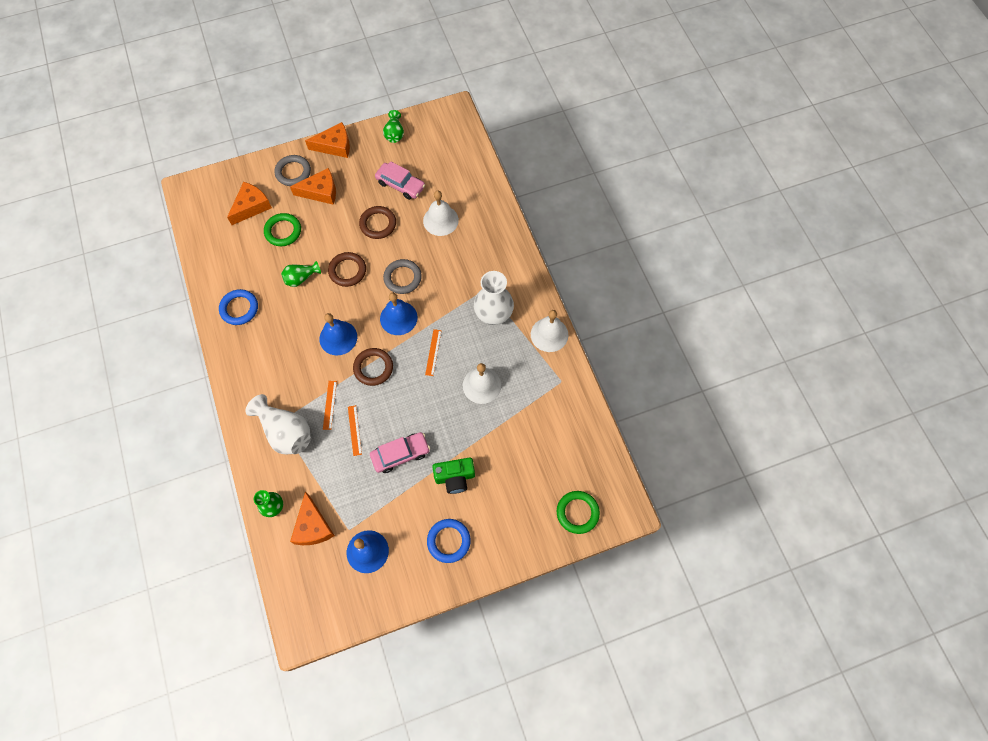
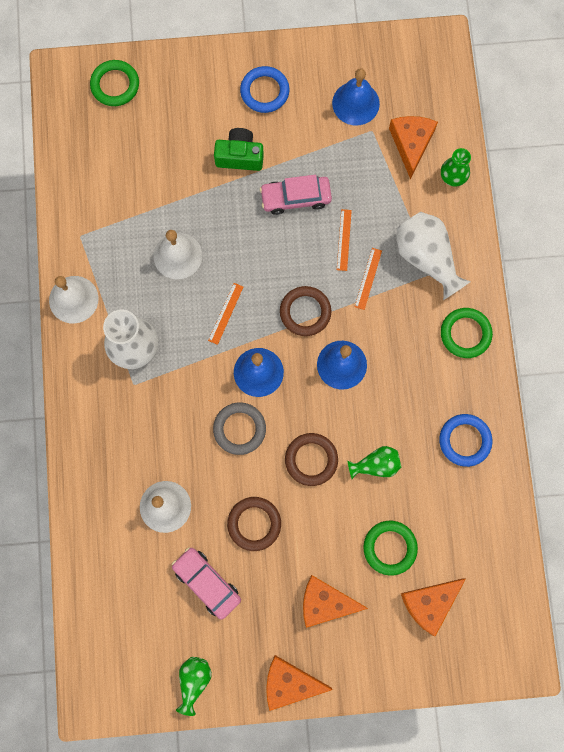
camera: 165 degrees left, 10 degrees up
grey ring [275,155,311,186] -> none
none -> green ring [441,308,493,358]

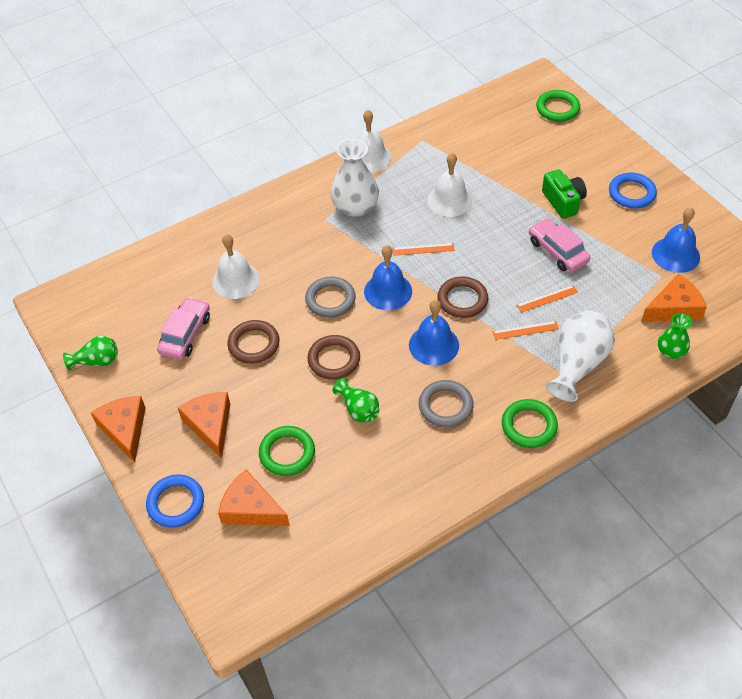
camera: 65 degrees right, 25 degrees down
blue ring [439,414,493,467] -> blue ring moved to [146,474,204,528]
none -> grey ring [419,380,474,428]

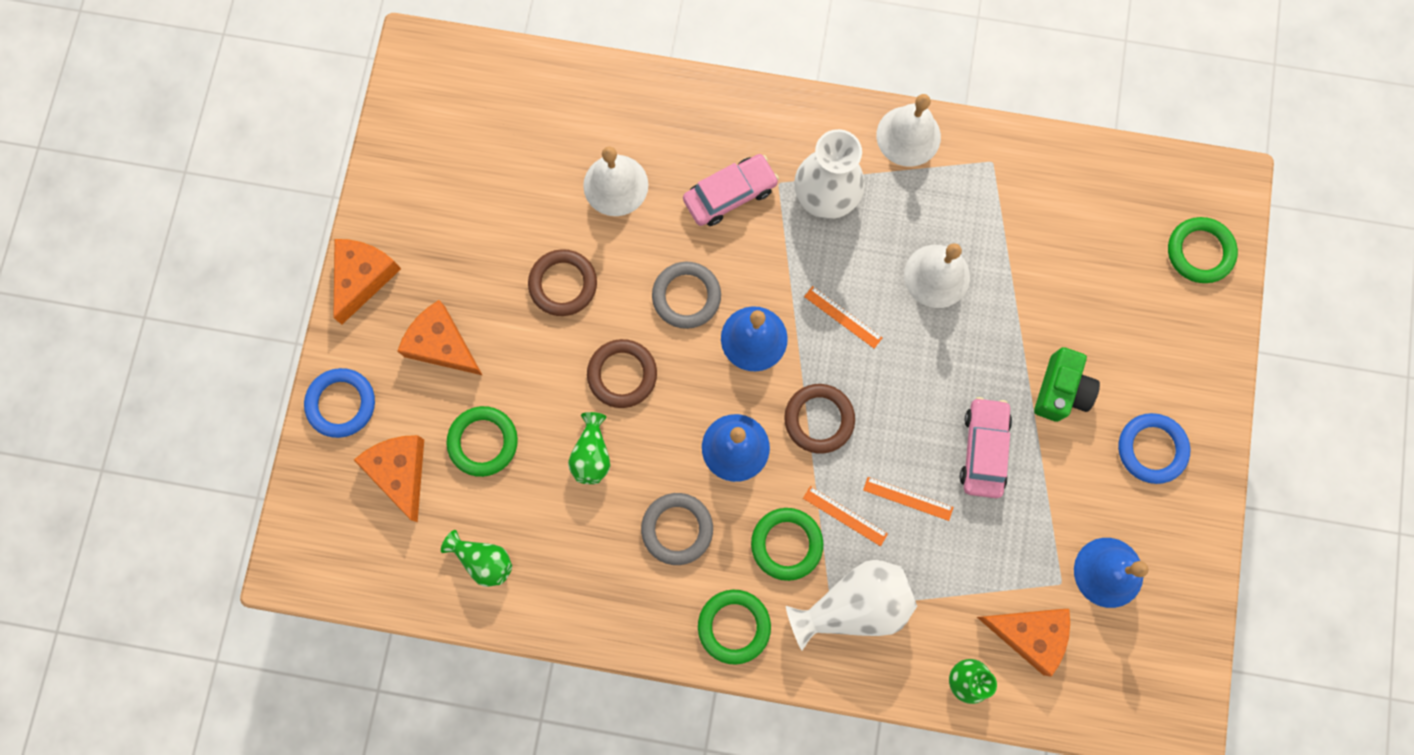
camera: 40 degrees right, 25 degrees up
green vase [63,336,118,371] -> green vase moved to [441,530,512,587]
pink car [157,297,210,360] -> pink car moved to [683,154,779,226]
orange cheese [178,392,230,459] -> orange cheese turned 75 degrees counterclockwise [397,300,482,375]
none -> green ring [751,508,823,581]

